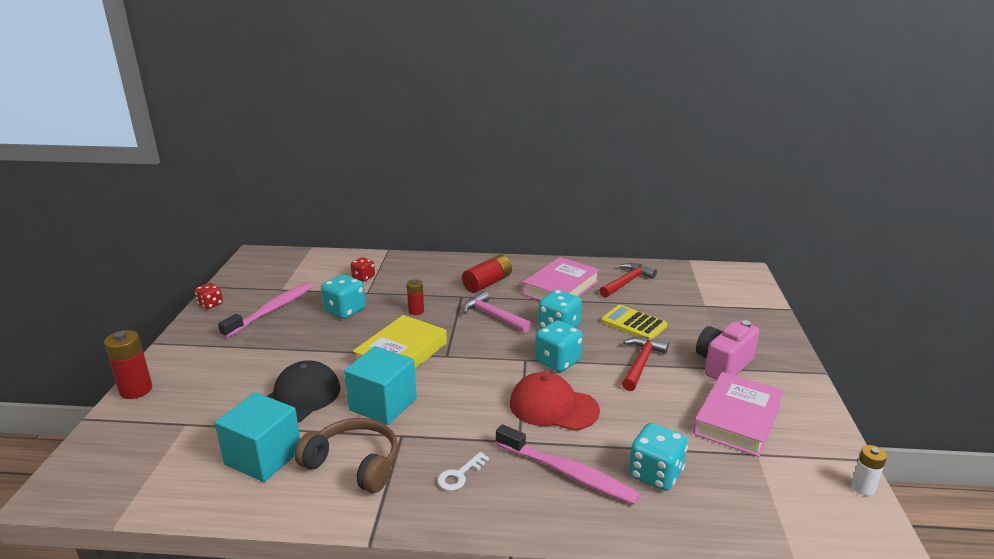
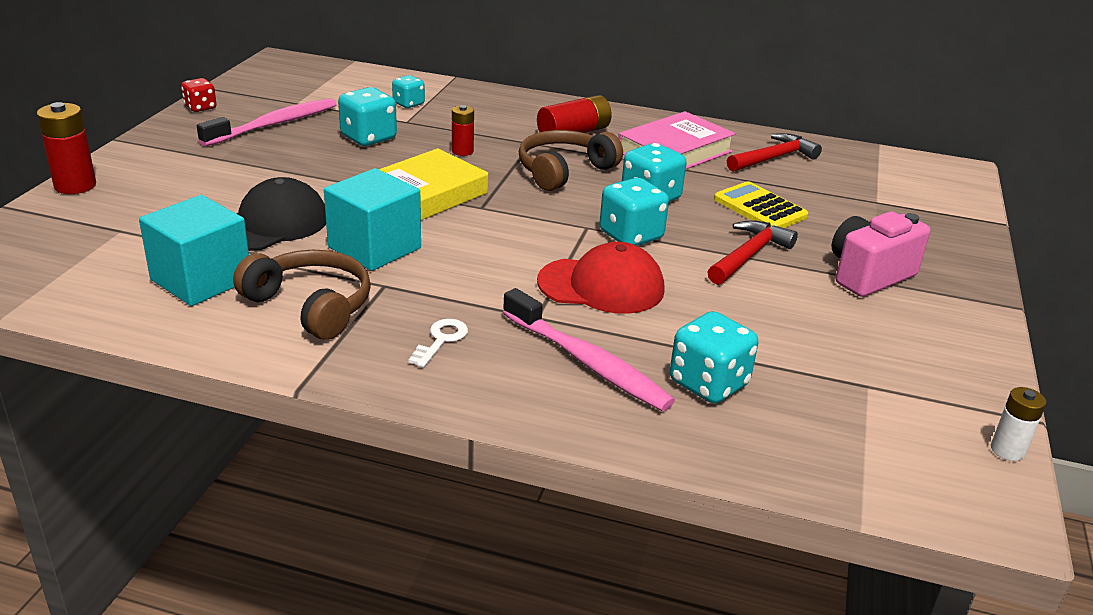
camera: 10 degrees right, 5 degrees up
red dice [351,257,375,282] -> turquoise dice [392,75,425,108]
white key [437,452,489,491] -> white key turned 150 degrees clockwise [408,319,468,368]
pink hammer [462,291,531,332] -> brown headphones [519,130,623,191]
red cap [510,372,600,431] -> red cap turned 150 degrees clockwise [537,242,665,314]
pink book [693,372,784,457] -> none

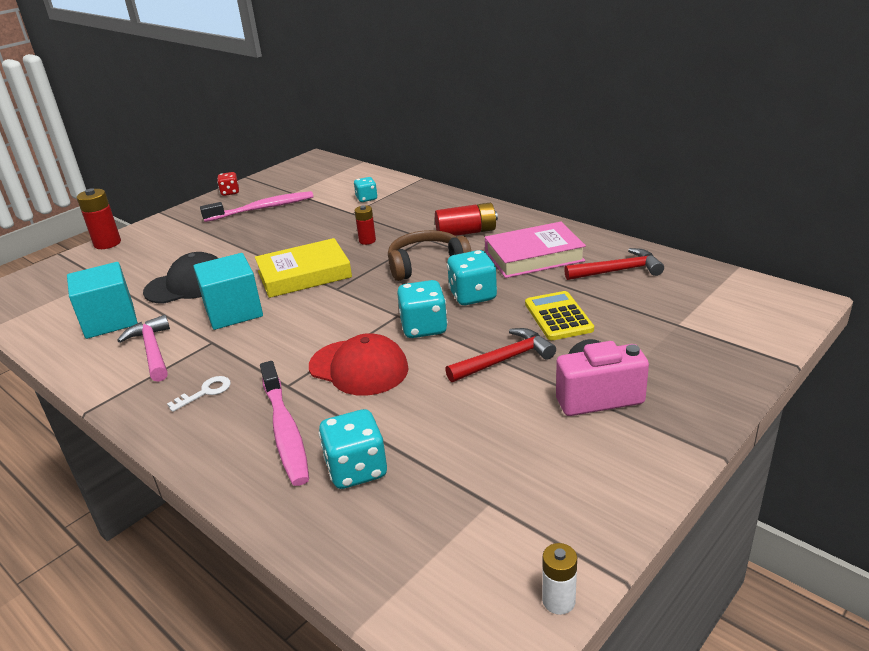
camera: 30 degrees right, 0 degrees up
brown headphones [233,250,371,340] -> pink hammer [117,315,170,382]
turquoise dice [338,87,397,146] -> none

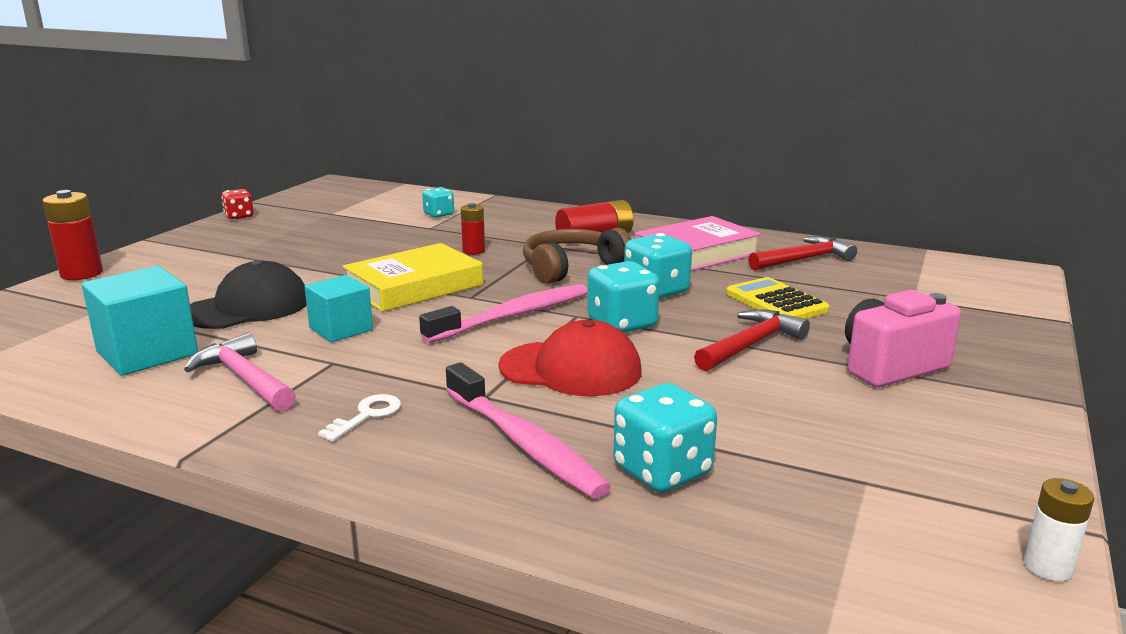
camera: 20 degrees left, 10 degrees down
turquoise cube [193,253,263,330] -> turquoise cube [304,275,373,342], size x0.66
pink toothbrush [200,191,314,222] -> pink toothbrush moved to [419,284,588,343]

